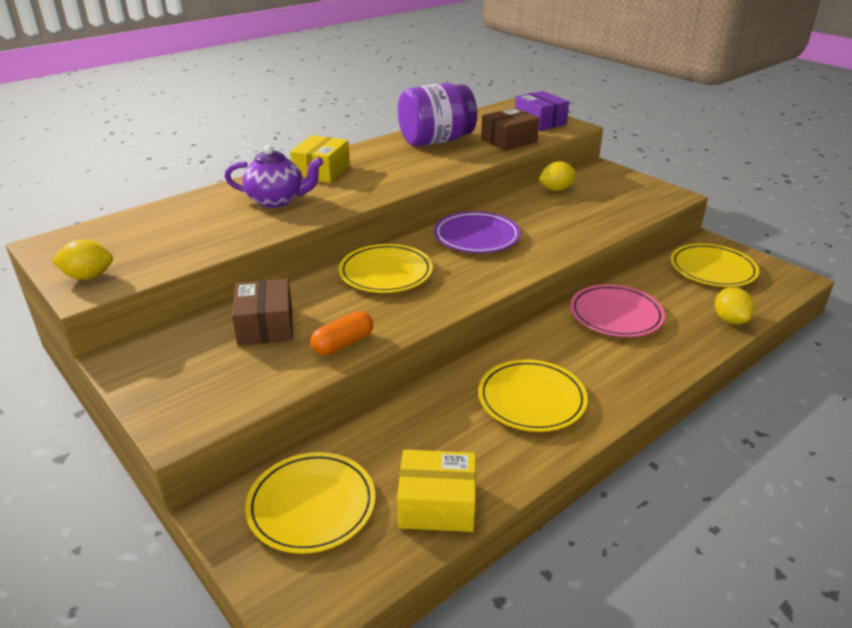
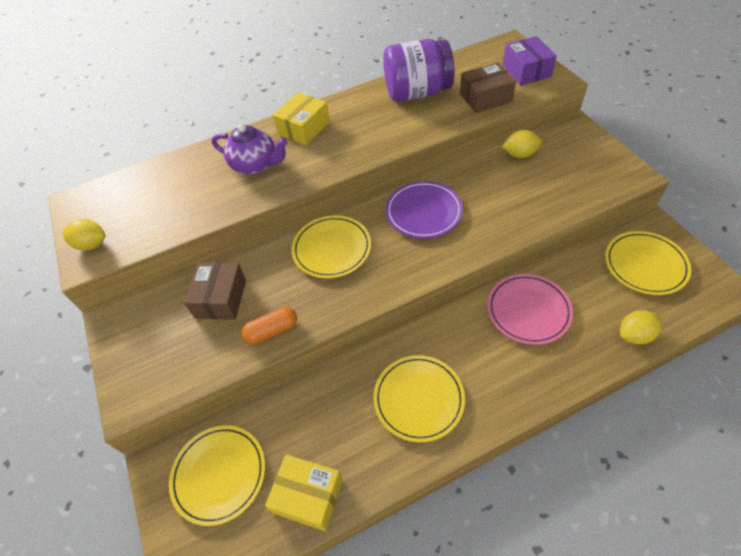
camera: 20 degrees right, 20 degrees up
yellow lemon [715,287,755,325] -> yellow lemon turned 60 degrees clockwise [620,310,662,345]

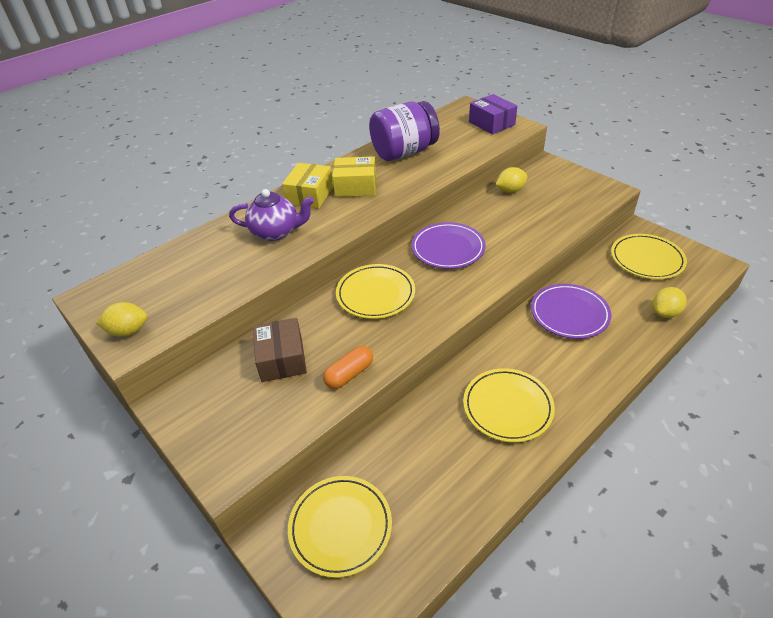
camera: 20 degrees left, 10 degrees down
yellow box [265,454,343,531] -> yellow box moved to [332,156,376,197]
brown box [460,63,516,113] -> none
pink plate [487,274,573,345] -> purple plate [531,284,612,339]

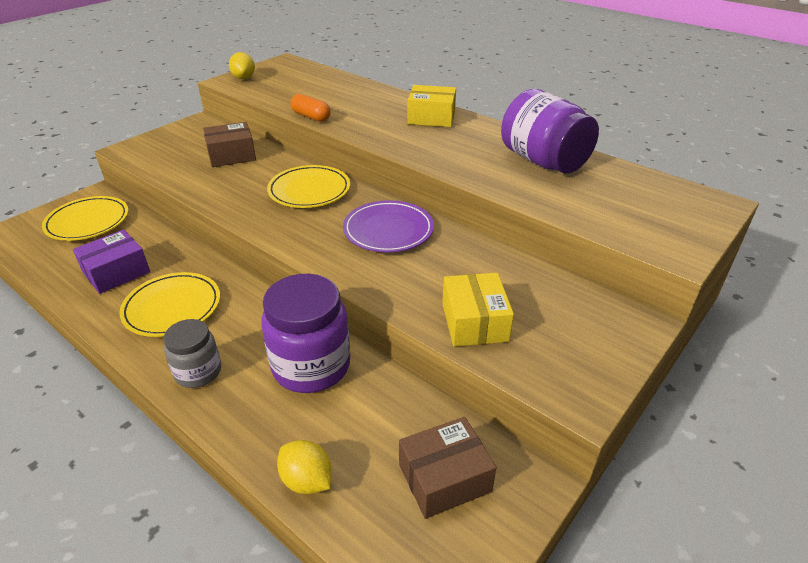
camera: 80 degrees right, 5 degrees down
purple teapot [229,189,314,241] -> none
orange capsule [323,346,373,389] -> orange capsule moved to [290,94,331,122]
yellow box [332,156,376,197] -> yellow box moved to [442,273,514,346]
purple box [469,94,517,135] -> purple box moved to [73,230,150,294]
yellow lemon [495,167,528,193] -> none
purple plate [531,284,612,339] -> purple jar [261,274,350,393]
yellow plate [611,234,687,279] -> brown box [399,417,496,519]
none -> grey jar [164,319,221,388]

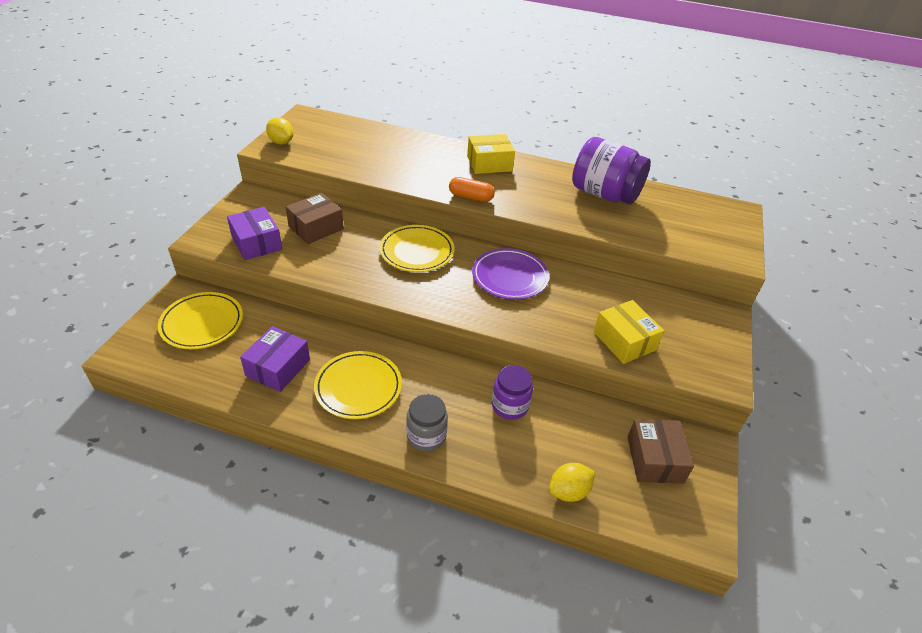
camera: 25 degrees left, 5 degrees up
purple jar [261,274,350,393] -> purple jar [492,365,533,420], size x0.58
yellow lemon [277,440,332,495] -> yellow lemon turned 45 degrees counterclockwise [549,463,595,502]
orange capsule [290,94,331,122] -> orange capsule moved to [449,177,495,202]
brown box [399,417,496,519] -> brown box turned 45 degrees counterclockwise [628,419,694,484]
none -> purple box [227,207,282,260]

